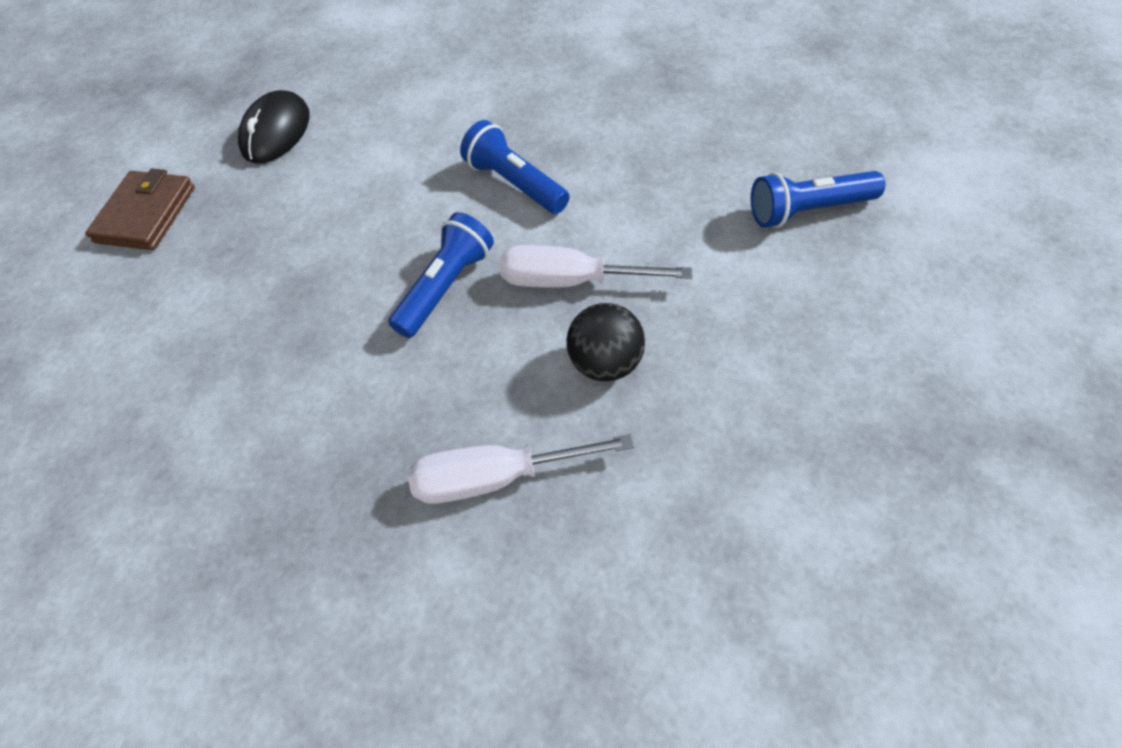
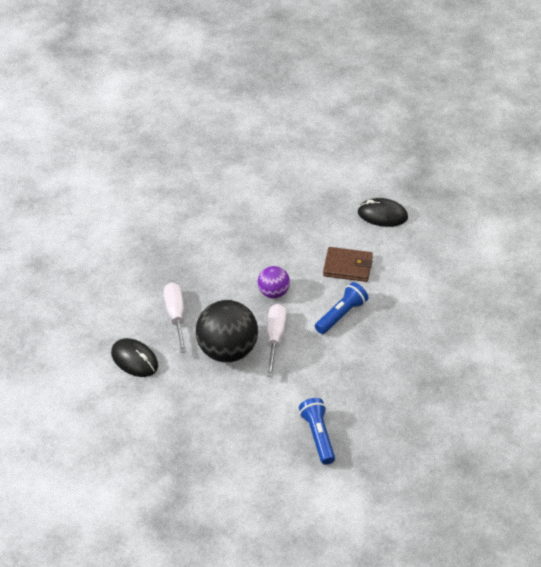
camera: 85 degrees right, 10 degrees down
brown wallet [85,168,195,250] -> brown wallet moved to [323,247,373,282]
blue flashlight [388,212,494,338] -> purple ball [258,266,290,298]
black ball [566,303,645,381] -> black ball [196,300,258,362], size x1.84
none -> black mouse [111,338,158,377]

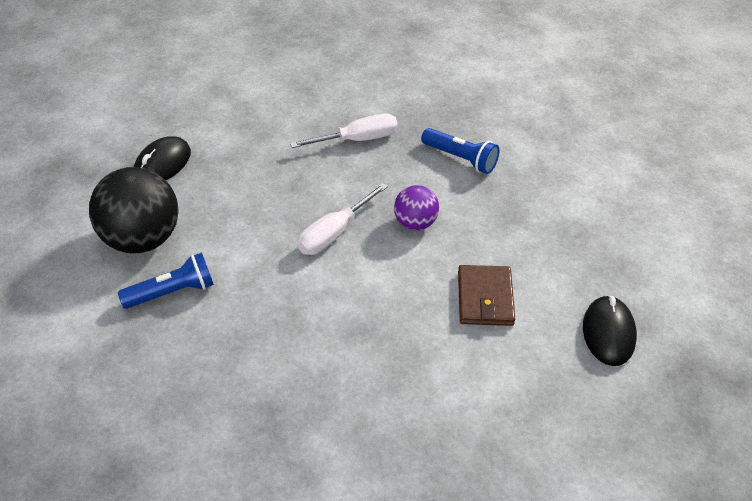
camera: 80 degrees right, 0 degrees up
black mouse [111,338,158,377] -> black mouse moved to [133,136,191,180]
black ball [196,300,258,362] -> black ball moved to [89,167,179,254]
white screwdriver [267,304,286,377] -> white screwdriver turned 135 degrees clockwise [297,183,388,255]
blue flashlight [315,282,368,334] -> blue flashlight moved to [421,128,500,174]

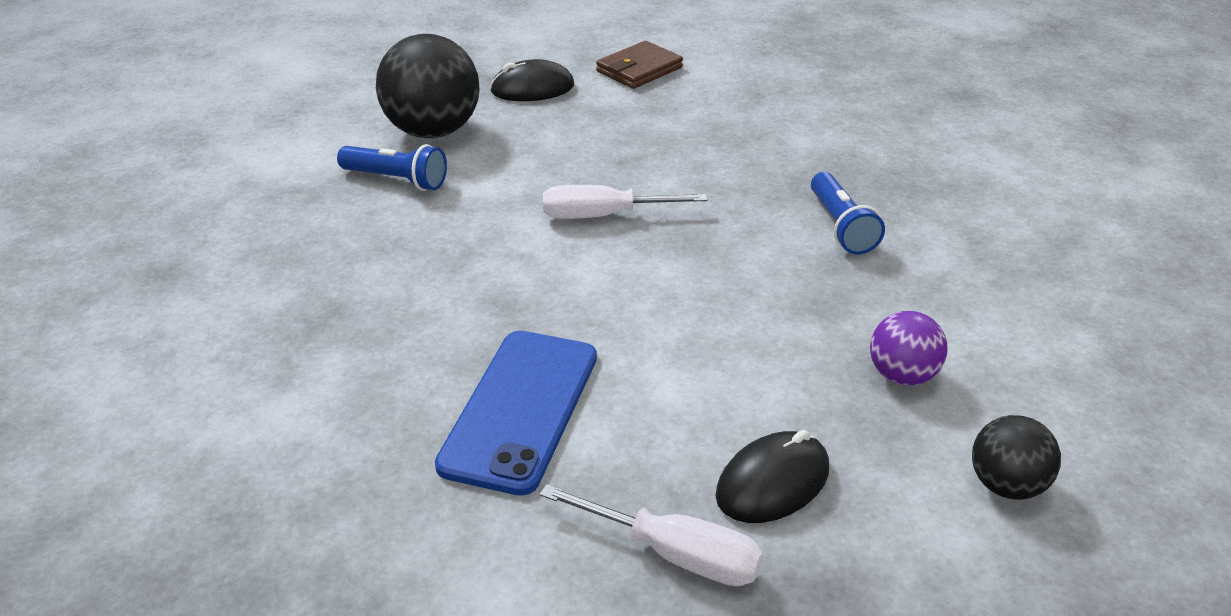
camera: 45 degrees right, 10 degrees down
white screwdriver [290,114,398,148] -> white screwdriver moved to [540,484,763,586]
purple ball [394,185,439,230] -> purple ball moved to [870,311,947,386]
brown wallet [458,265,515,326] -> brown wallet moved to [596,41,683,89]
none -> blue phone [435,331,597,496]
none -> black ball [972,415,1061,500]

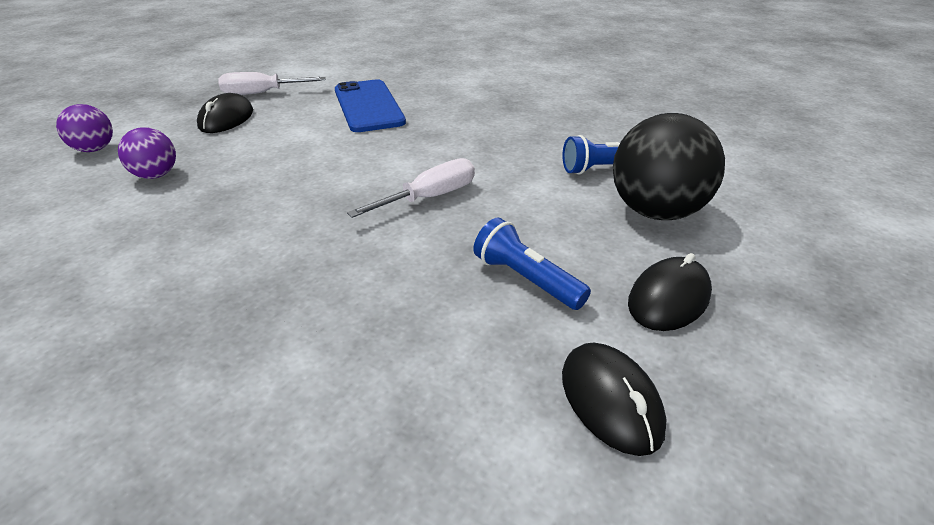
camera: 145 degrees right, 0 degrees up
brown wallet [596,41,683,89] -> black mouse [562,343,667,456]
blue flashlight [811,172,885,254] -> blue flashlight moved to [474,217,591,310]
black ball [972,415,1061,500] -> purple ball [56,104,113,152]

